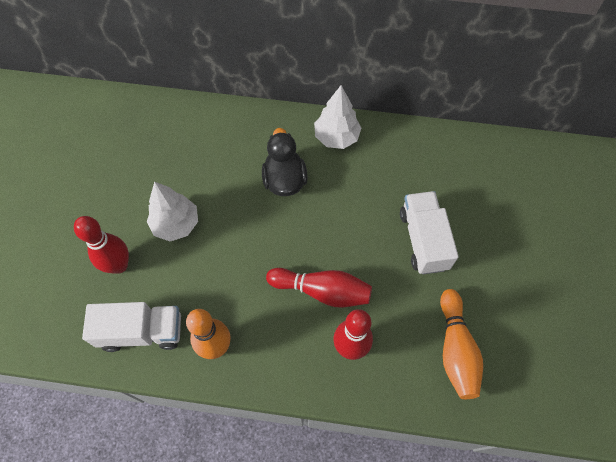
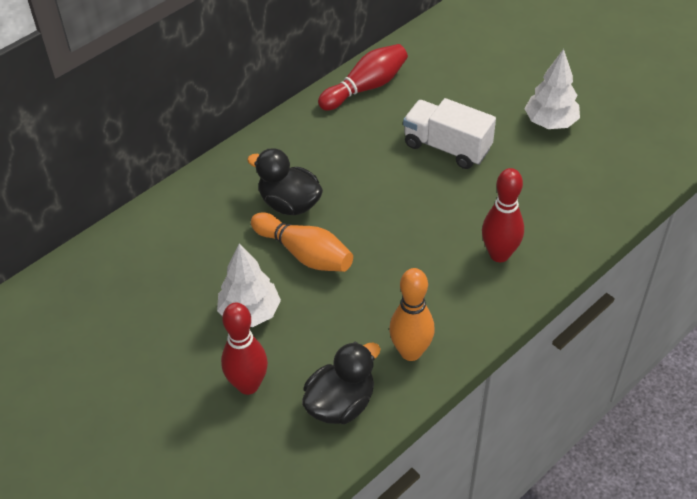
camera: 50 degrees left, 15 degrees down
white truck [82,302,181,352] -> black duck [302,342,381,424]
red bowling pin [266,268,372,307] -> red bowling pin moved to [318,44,408,111]
white tree [314,85,361,149] -> white tree moved to [525,49,580,129]
orange bowling pin [440,289,483,399] -> orange bowling pin moved to [251,212,353,272]

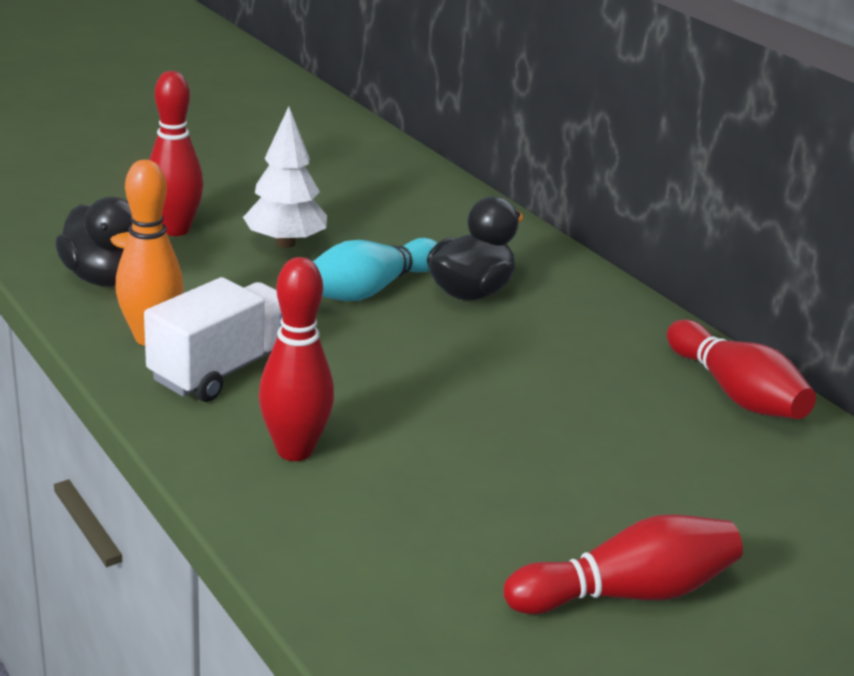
camera: 95 degrees right, 20 degrees down
orange bowling pin [251,212,353,272] -> turquoise bowling pin [313,238,438,301]
white truck [403,98,496,169] -> white truck moved to [144,277,282,402]
white tree [525,49,580,129] -> red bowling pin [504,514,743,614]

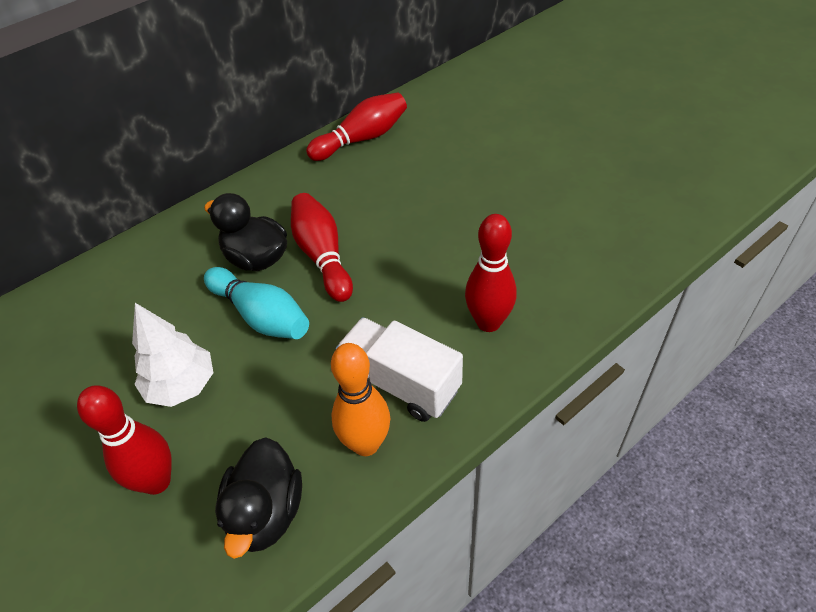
camera: 90 degrees left, 20 degrees up
black duck [55,196,133,287] -> black duck turned 135 degrees clockwise [215,438,302,559]
red bowling pin [504,514,743,614] -> red bowling pin moved to [291,193,353,302]

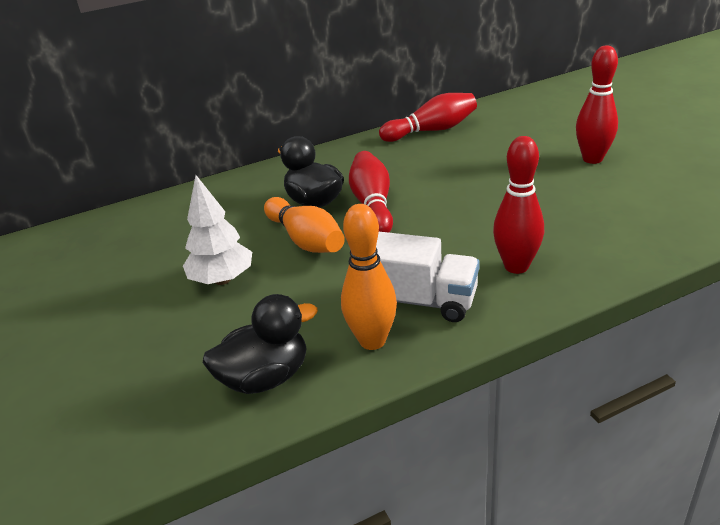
camera: 15 degrees right, 15 degrees down
red bowling pin [77,385,172,495] -> red bowling pin moved to [576,45,618,164]
turquoise bowling pin [204,267,309,339] -> orange bowling pin [264,197,345,253]
black duck [215,438,302,559] -> black duck turned 135 degrees counterclockwise [203,294,318,394]
white truck [336,317,463,422] -> white truck turned 150 degrees clockwise [376,232,480,322]

